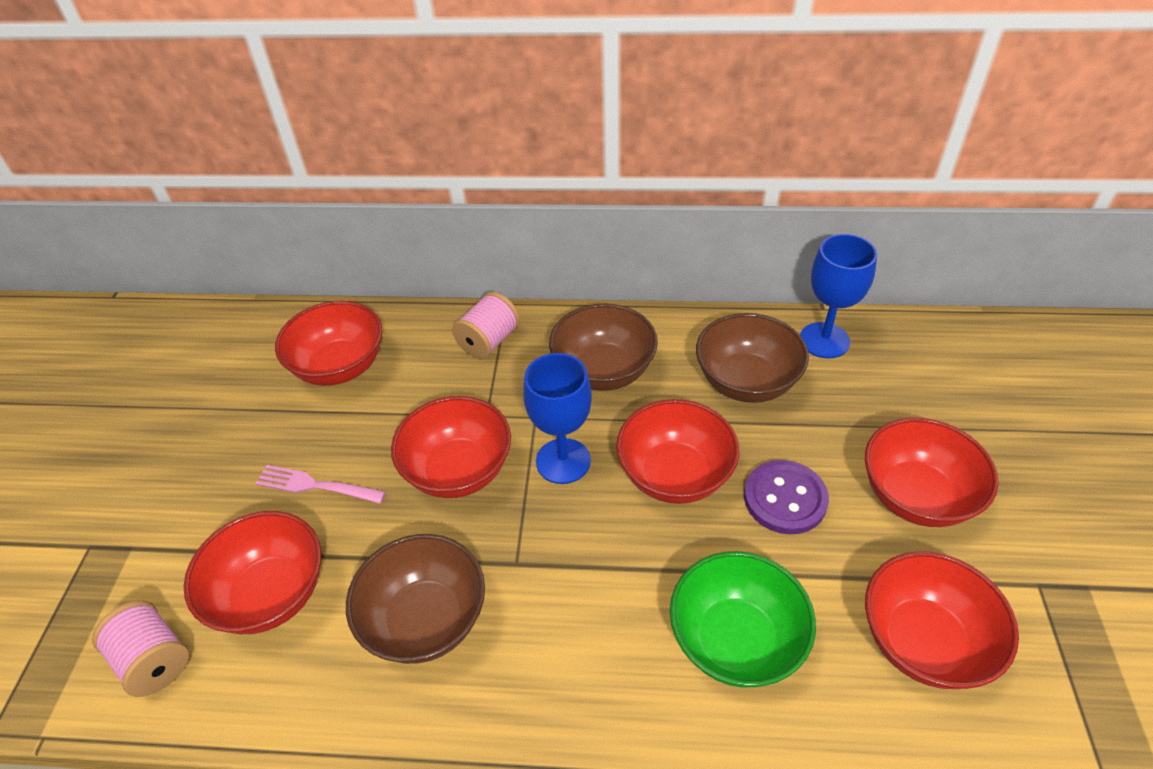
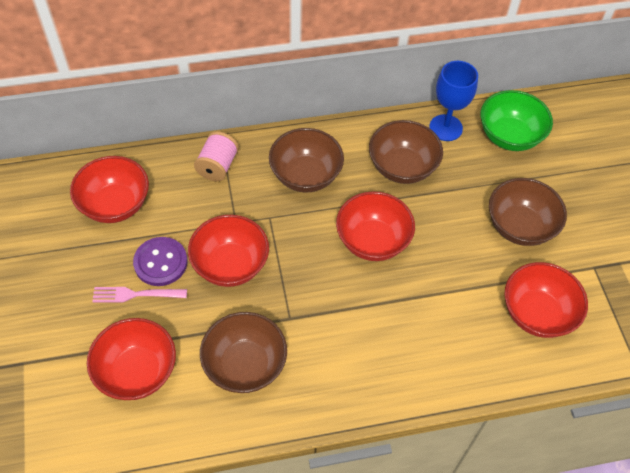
camera: 20 degrees left, 10 degrees up
pink spool [92,600,189,697] -> none
blue goblet [523,353,592,484] -> none
green bowl [670,551,816,687] -> green bowl moved to [481,90,553,151]
purple button [744,460,829,534] -> purple button moved to [133,237,187,286]
red bowl [865,418,999,527] -> brown bowl [489,178,567,246]

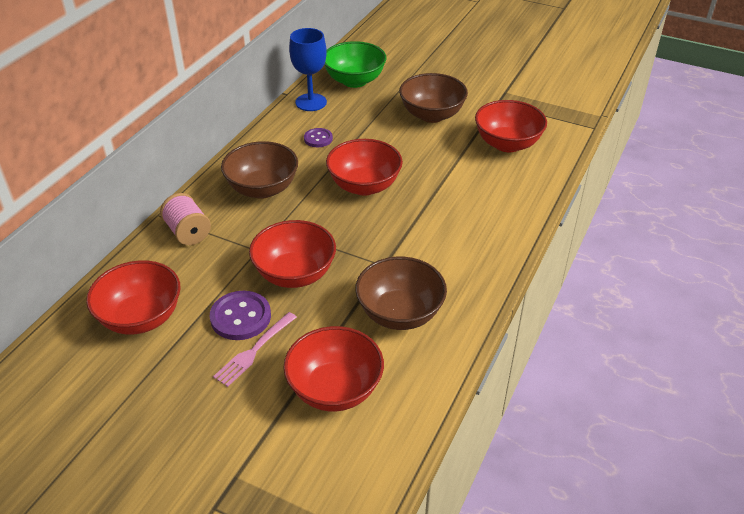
camera: 50 degrees left, 15 degrees down
brown bowl [369,120,443,184] -> purple button [304,128,333,147]

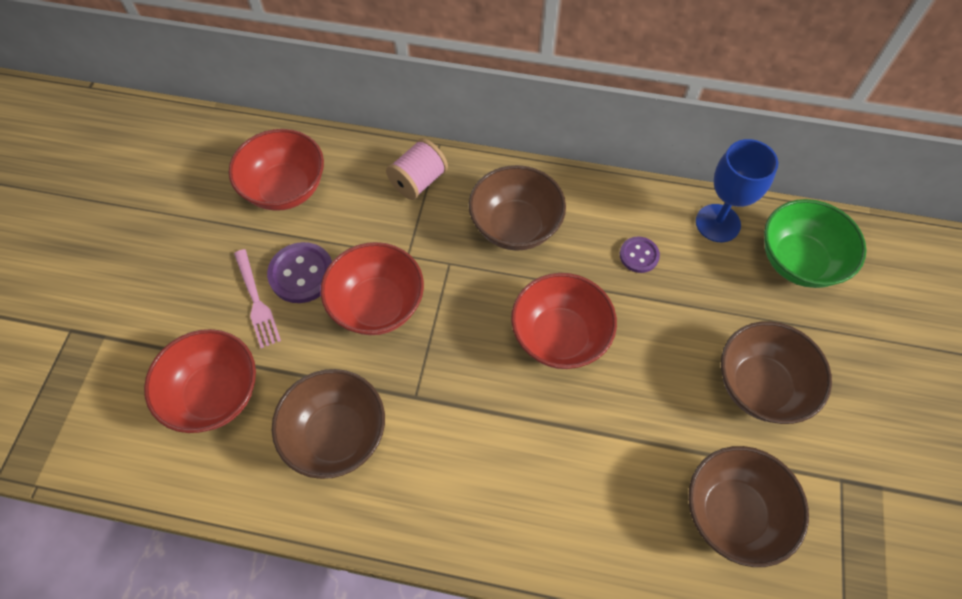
camera: 75 degrees right, 20 degrees up
pink fork [213,312,297,387] -> pink fork turned 135 degrees counterclockwise [234,249,281,348]
red bowl [475,100,547,152] -> brown bowl [688,446,809,567]

